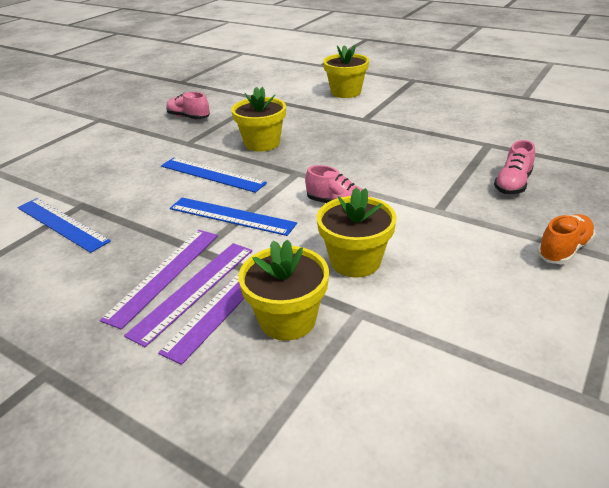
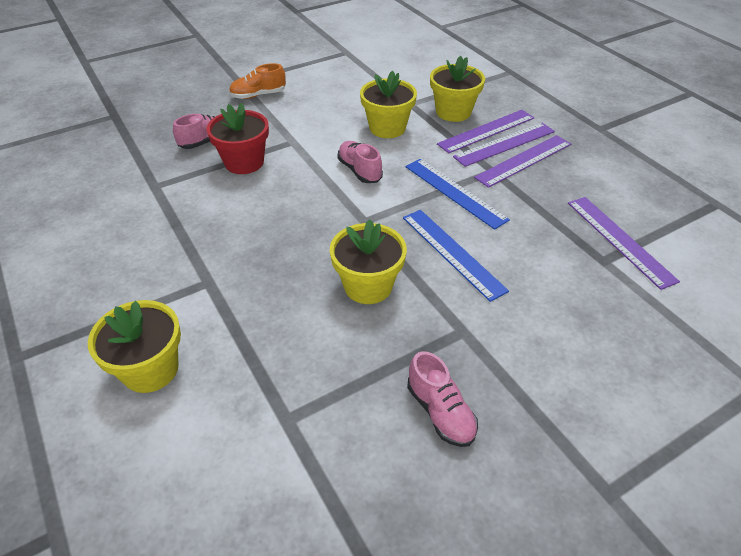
camera: 155 degrees left, 10 degrees up
blue ruler [17,198,111,253] -> purple ruler [568,197,680,290]
none -> red flower pot [206,103,269,174]

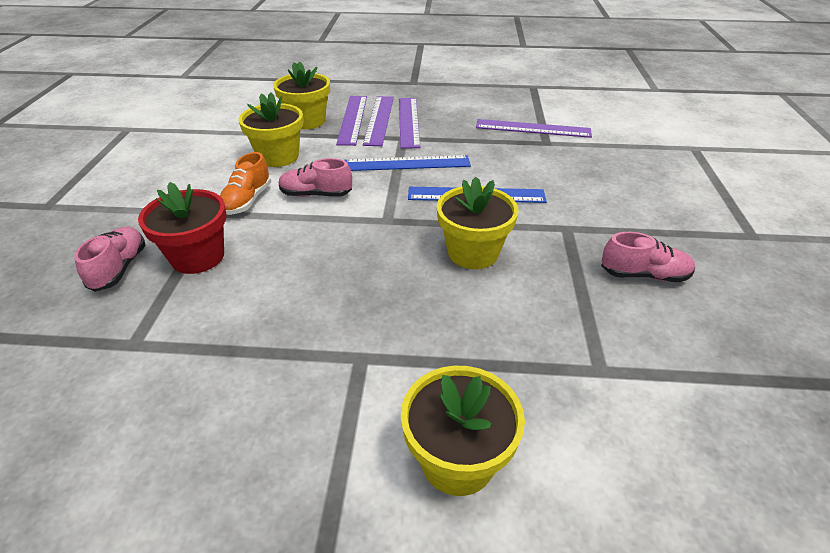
camera: 55 degrees left, 5 degrees down
orange shoe [229,63,286,99] -> orange shoe moved to [220,152,271,215]

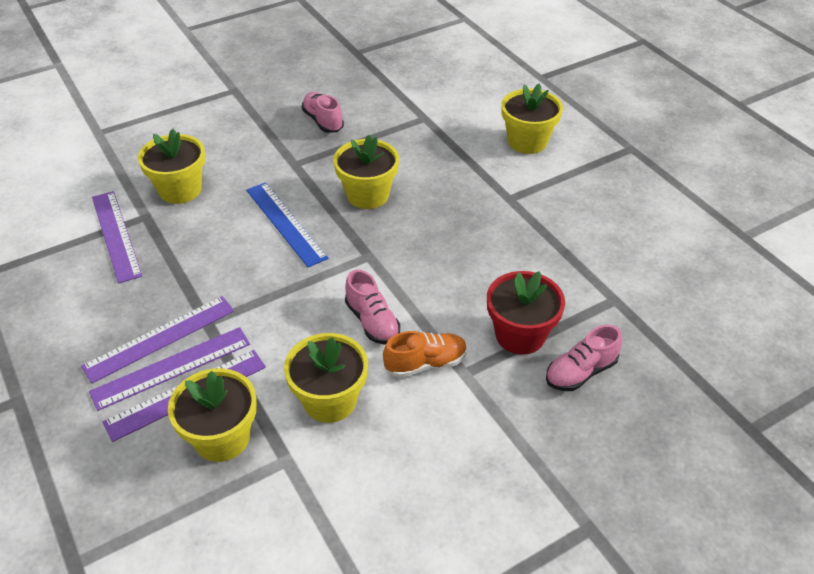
camera: 125 degrees left, 5 degrees up
blue ruler [344,155,471,171] -> none
none -> yellow flower pot [138,129,205,204]

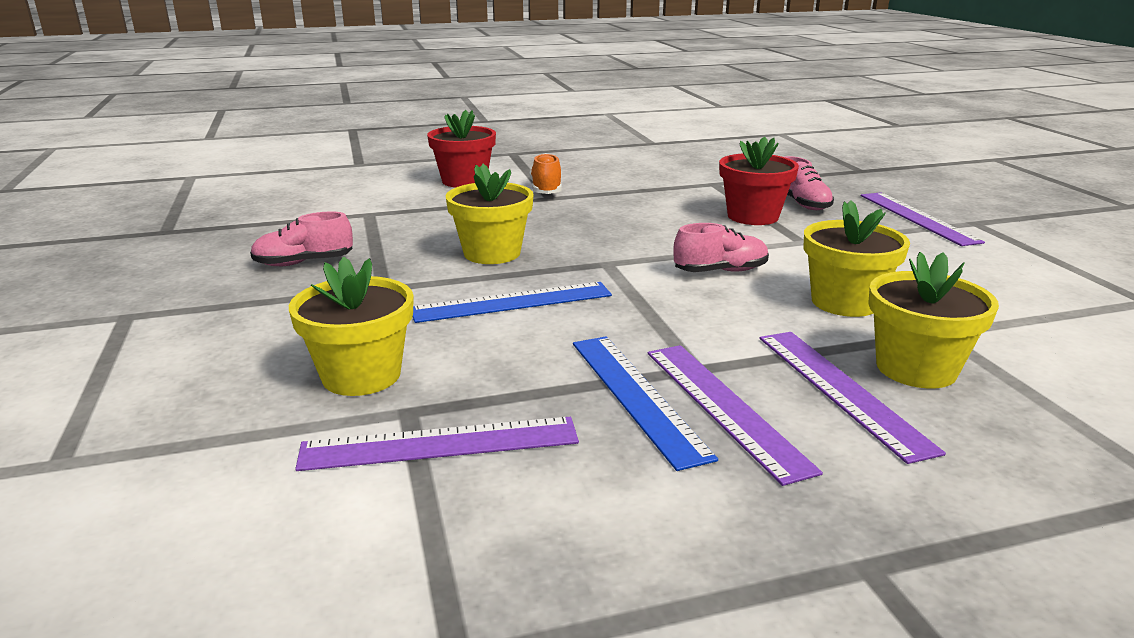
camera: 75 degrees left, 20 degrees down
purple ruler [89,327,250,411] -> purple ruler moved to [861,192,985,246]
orange shoe [383,331,467,378] -> orange shoe moved to [530,153,562,194]
yellow flower pot [501,84,563,154] -> red flower pot [427,110,496,188]
none -> blue ruler [573,336,718,471]

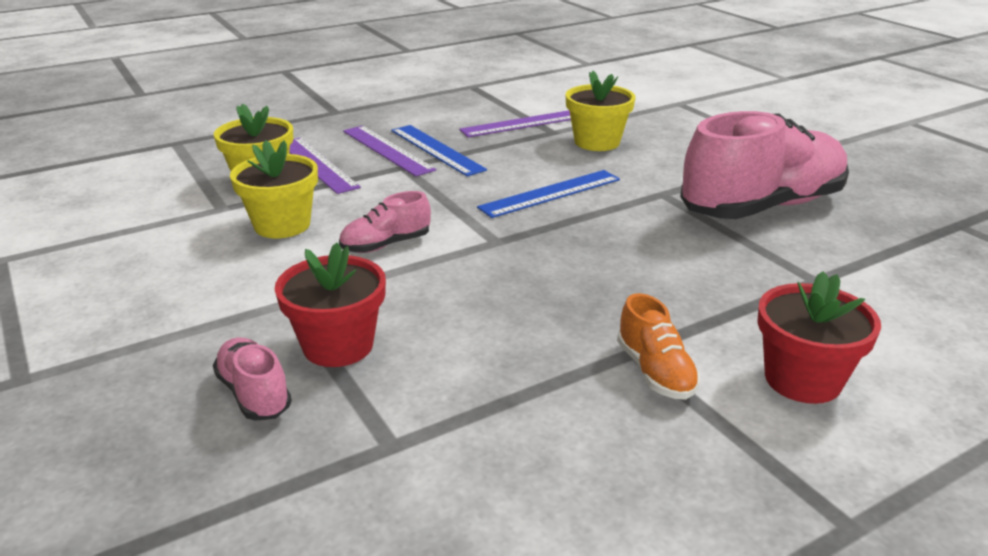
camera: 165 degrees right, 5 degrees up
pink shoe [250,211,353,266] -> pink shoe [680,111,849,219], size x2.25
yellow flower pot [445,164,534,264] -> none
purple ruler [861,192,985,246] -> none

